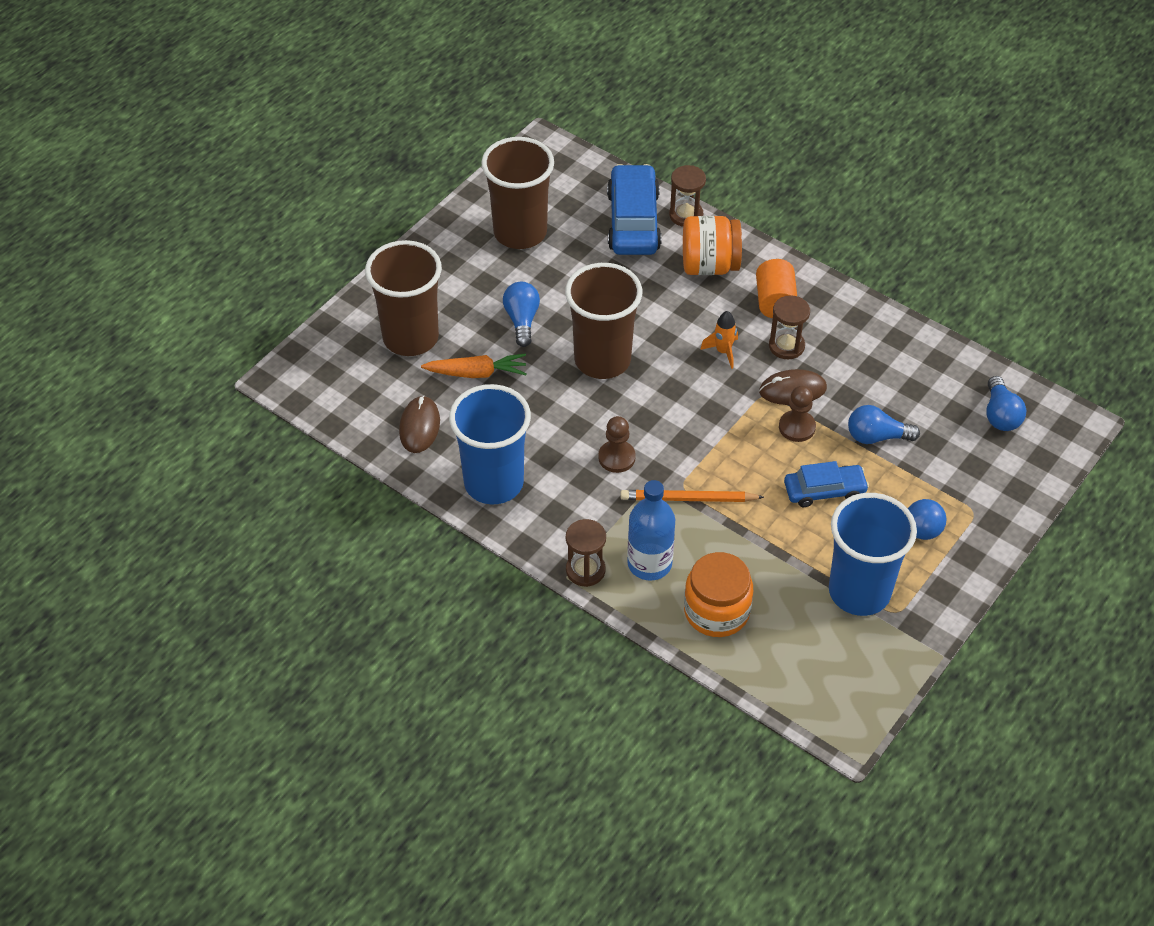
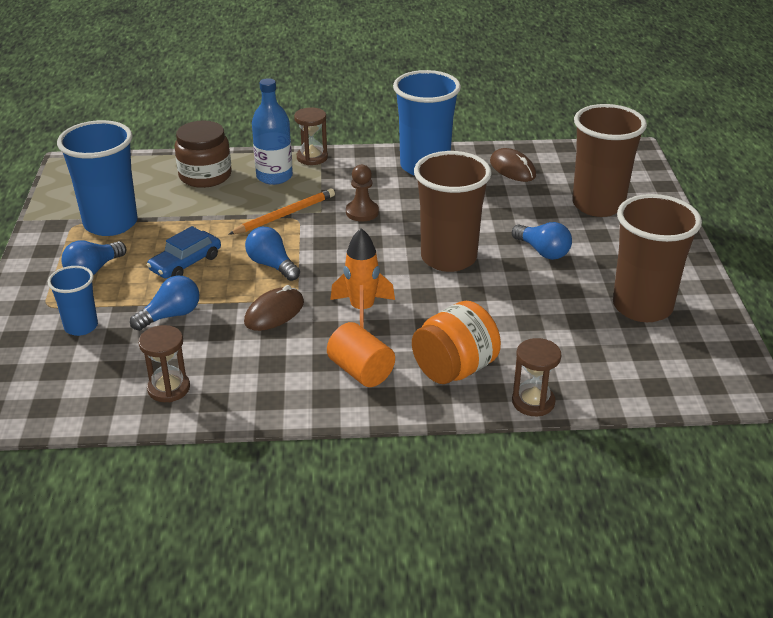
camera: 140 degrees right, 15 degrees down
orange carrot [421,353,527,378] -> none
blue car [607,164,662,255] -> none
orange jar [684,552,753,637] -> brown jar [175,121,232,188]
orange rocket [700,311,738,369] -> orange rocket [330,228,395,328], size x1.51
brown hourglass [769,295,810,359] -> brown hourglass moved to [138,325,190,402]
brown pawn [779,386,816,442] -> none
blue light bulb [986,376,1026,431] -> blue light bulb moved to [245,227,300,281]
none -> blue cup [48,266,98,336]

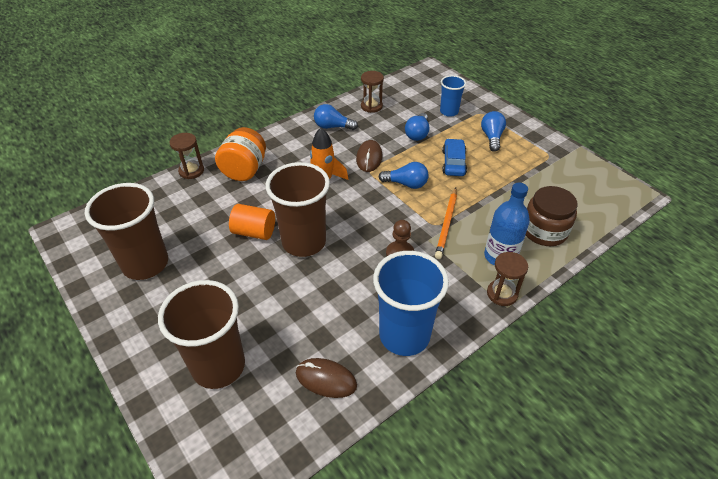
camera: 145 degrees right, 10 degrees up
blue cup [57,120,138,236] -> none
orange cylinder [327,322,395,387] -> orange cylinder moved to [229,204,275,240]
blue light bulb [512,222,572,260] -> blue light bulb moved to [314,104,358,130]

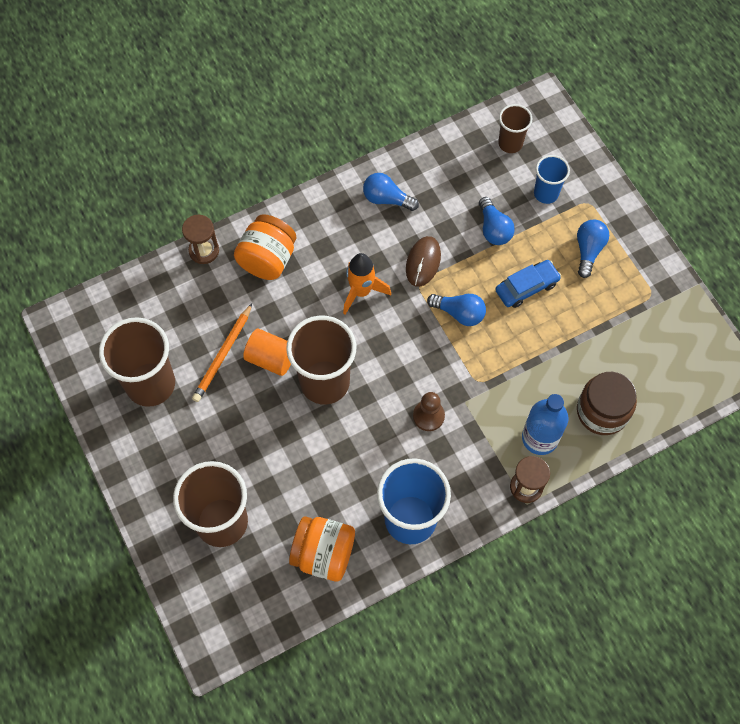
camera: 10 degrees right, 20 degrees up
brown mouse [296,358,357,398] -> orange jar [289,516,355,582]
brown hourglass [361,71,384,113] -> none
blue light bulb [405,113,429,141] -> blue light bulb turned 45 degrees counterclockwise [479,197,515,245]
orange pencil [435,188,457,259] -> orange pencil moved to [192,304,252,402]
blue car [442,139,467,176] -> blue car turned 45 degrees clockwise [495,260,561,308]
none -> brown cup [498,104,532,153]

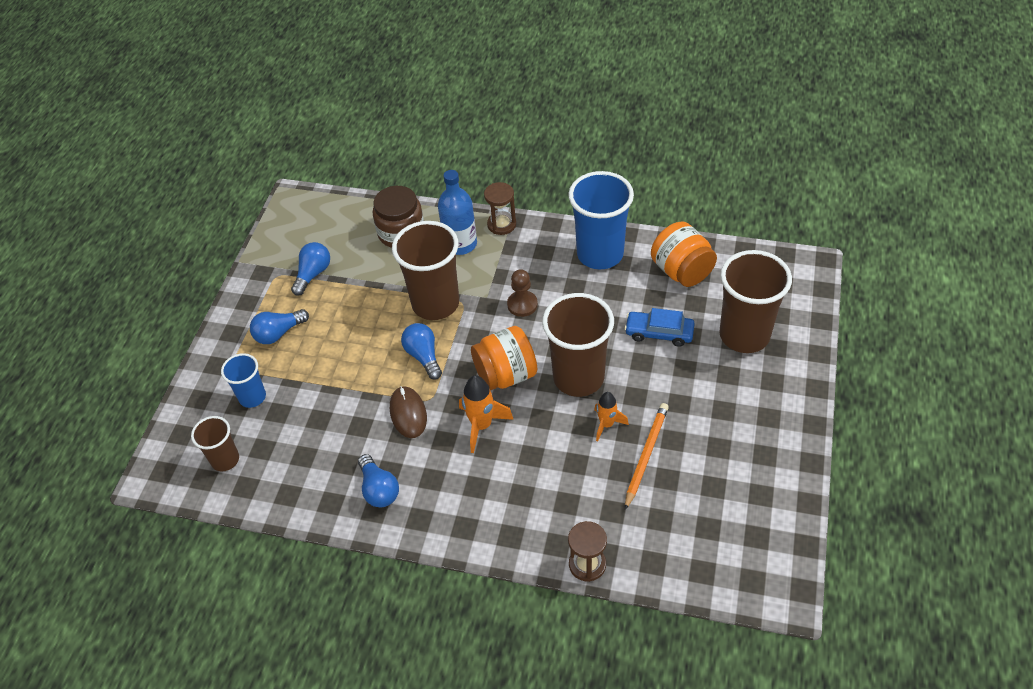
camera: 135 degrees left, 15 degrees down
brown cup [99,317,175,407] -> brown cup moved to [392,221,459,320]
orange pencil [192,304,252,402] -> orange pencil turned 45 degrees counterclockwise [625,403,669,510]
orange jar [234,214,296,280] -> orange jar moved to [471,326,537,391]
orange cylinder [243,329,291,376] -> orange rocket [594,392,629,442]
brown mouse [406,236,441,287] -> brown mouse turned 75 degrees counterclockwise [390,386,427,438]
blue light bulb [479,197,515,245] -> blue light bulb moved to [291,242,330,296]
blue car [495,260,561,308] -> blue car moved to [625,308,695,347]

